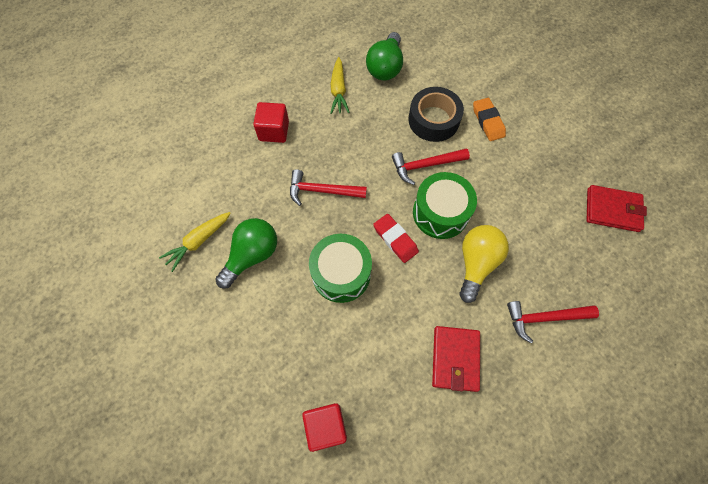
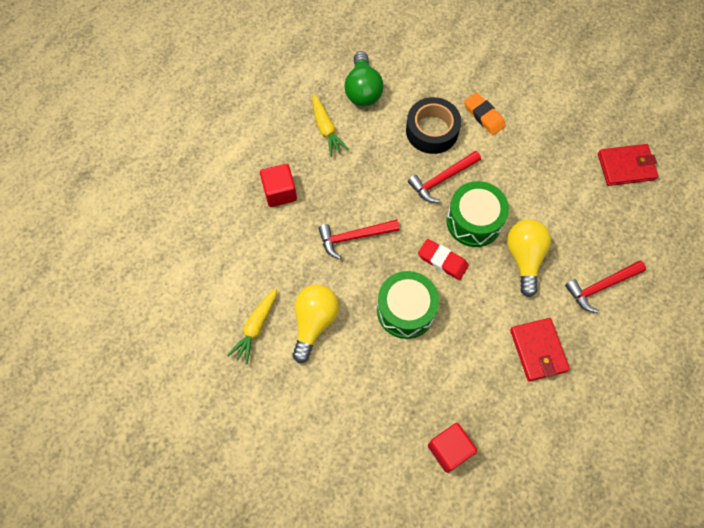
camera: 20 degrees left, 0 degrees up
green light bulb [215,218,277,289] -> yellow light bulb [293,285,339,363]

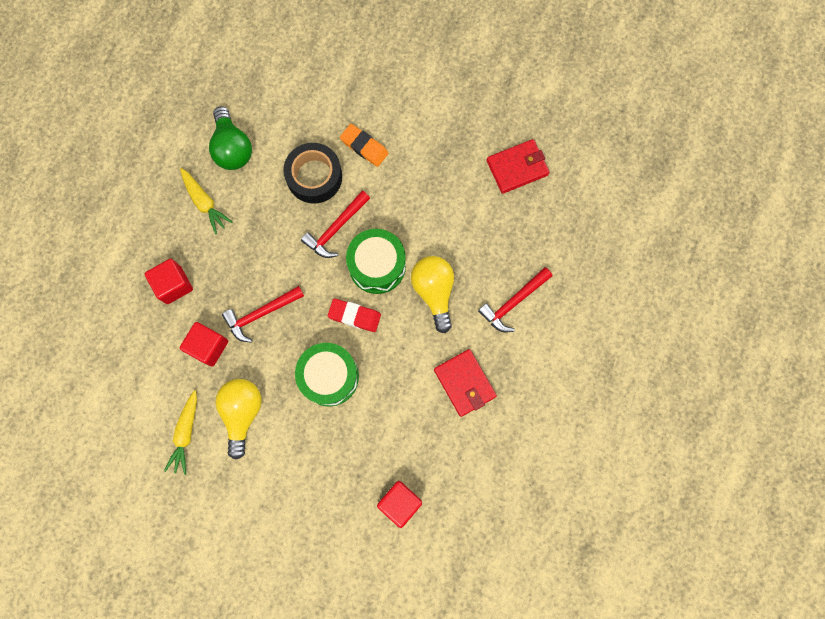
camera: 15 degrees left, 10 degrees up
none -> red cube [180,322,228,367]

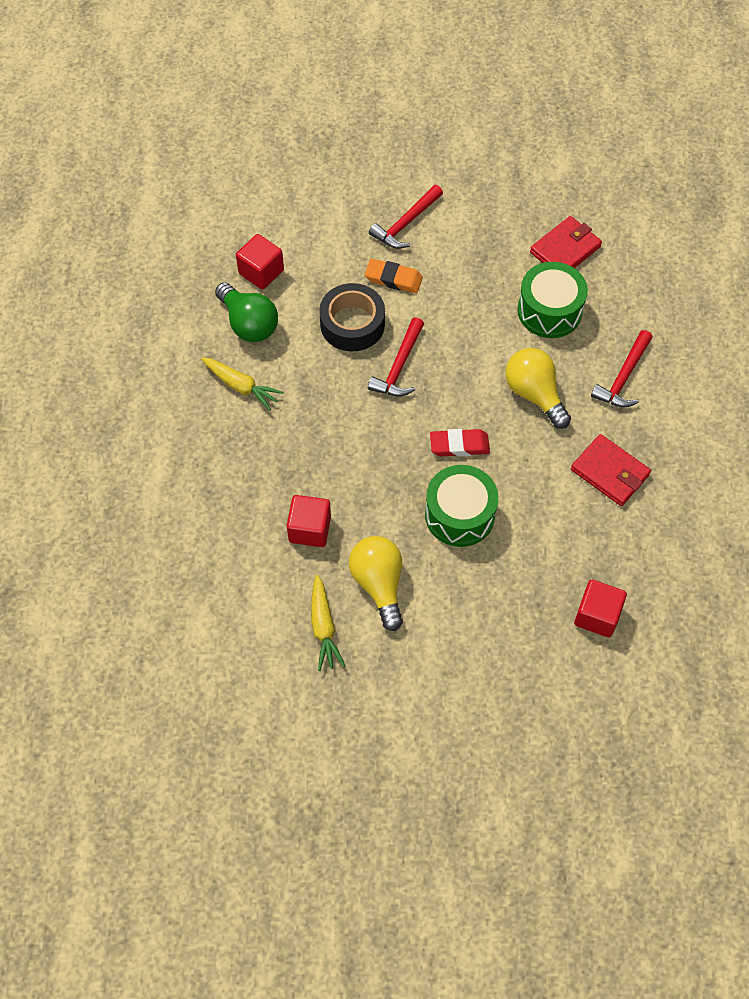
camera: 20 degrees left, 15 degrees down
red cube [145,259,193,304] -> red cube moved to [236,234,284,290]
red hammer [222,286,304,343] -> red hammer moved to [369,185,443,249]
green drum [346,229,406,294] -> green drum moved to [517,262,588,338]

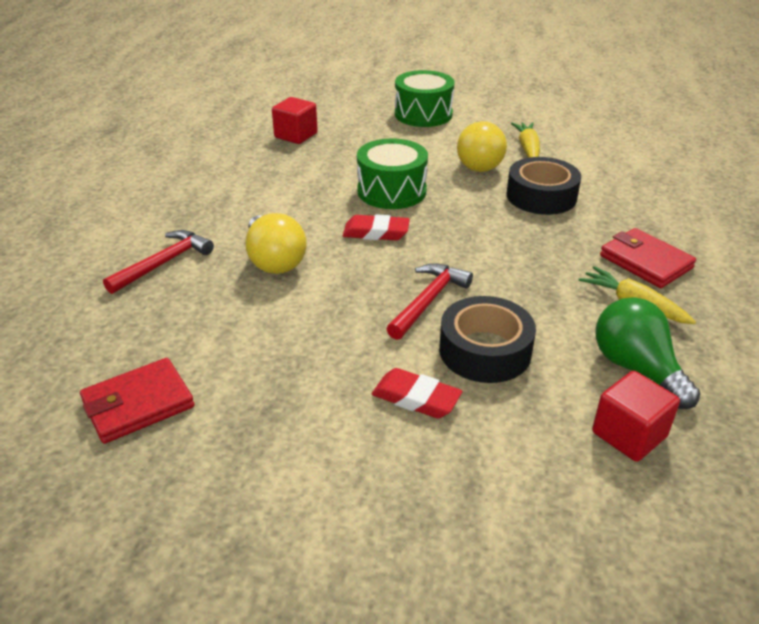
camera: 170 degrees left, 25 degrees down
red cube [287,495,331,547] -> black tape [507,157,581,215]
orange eraser [365,259,423,293] -> red eraser [372,368,462,418]
red hammer [369,185,443,249] -> none
green drum [517,262,588,338] -> green drum moved to [395,70,455,127]
red wallet [571,434,651,506] -> red wallet moved to [600,228,696,288]

